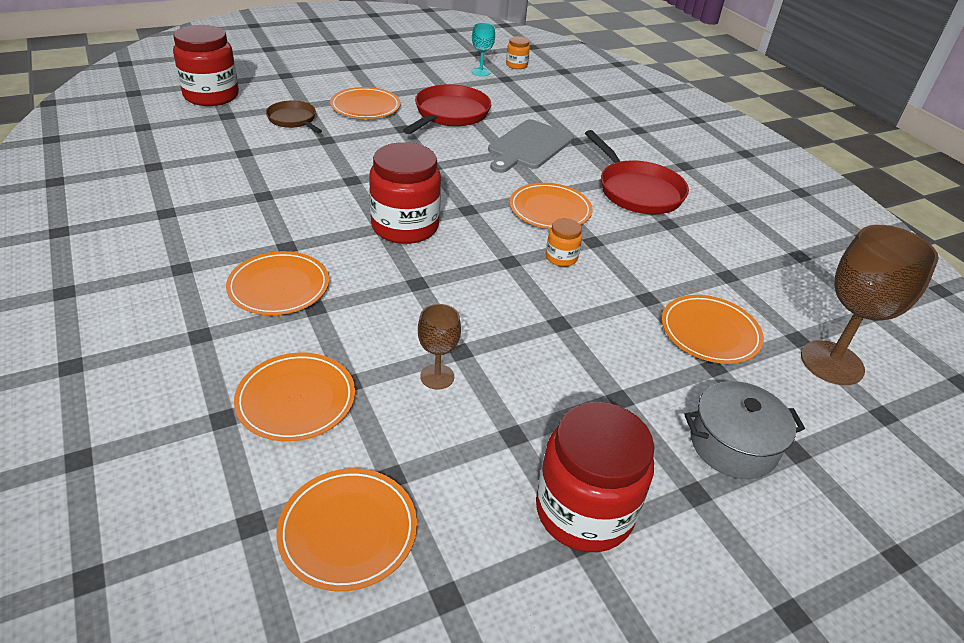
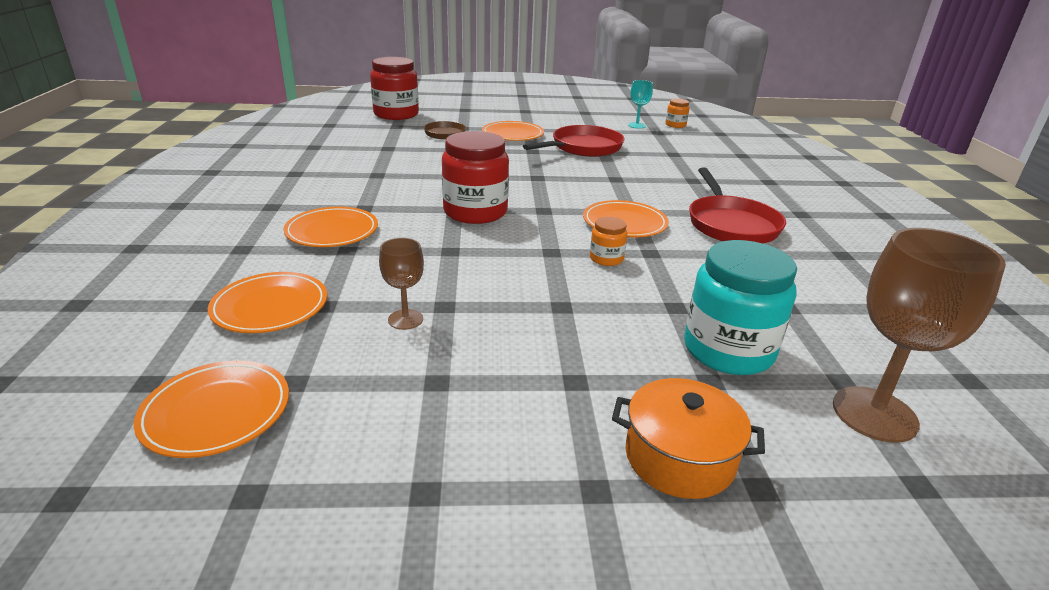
camera: 25 degrees right, 10 degrees down
grey cutting board [488,119,574,173] -> none
red jar [536,402,654,552] -> none
orange plate [662,295,764,364] -> turquoise jar [684,240,797,375]
grey pot [684,381,805,479] -> orange pot [612,378,765,499]

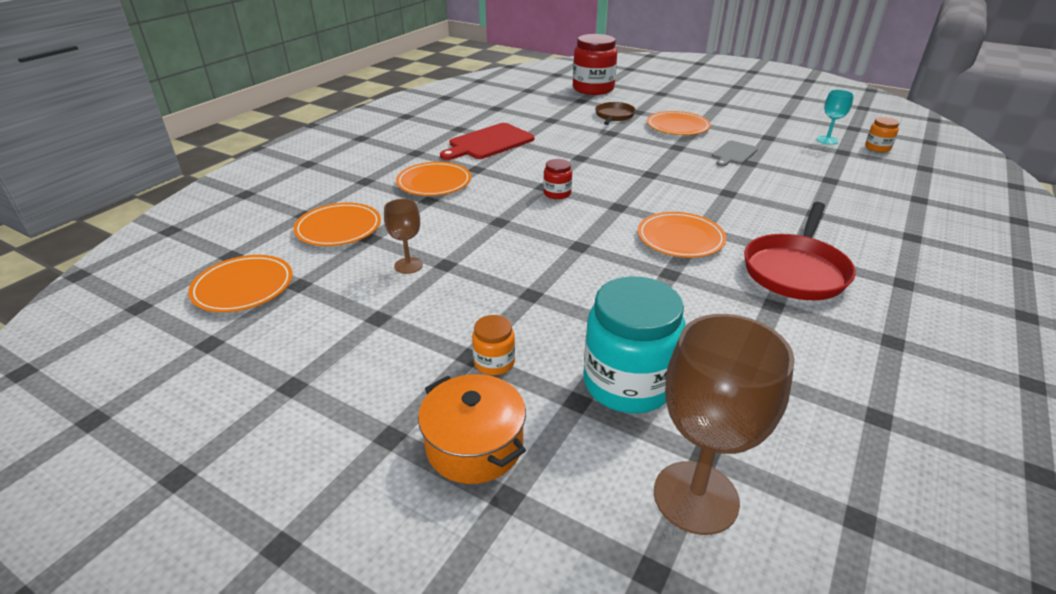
camera: 35 degrees right, 5 degrees up
red jar [442,131,509,224] -> red jar [543,159,572,199], size x0.47
red pan [523,125,625,157] -> grey cutting board [712,140,758,167]
orange jar [590,217,627,266] -> orange jar moved to [472,315,515,375]
none -> red cutting board [440,123,534,160]

